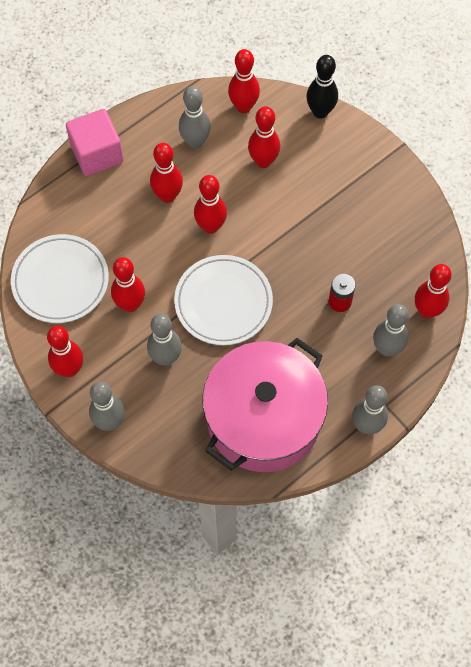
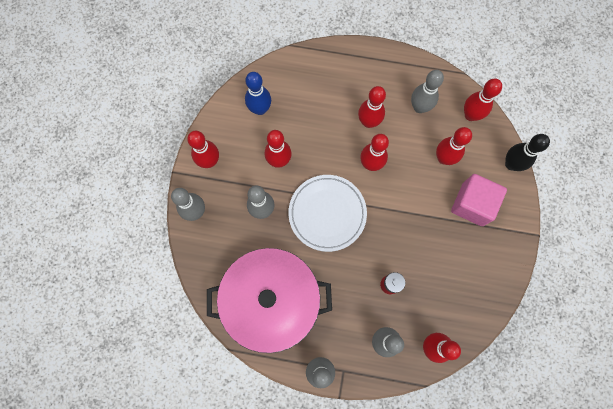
camera: 50 degrees right, 10 degrees up
white plate [11,234,109,323] -> blue bowling pin [245,72,271,115]
pink cube [66,109,123,176] -> pink cube moved to [451,174,507,226]

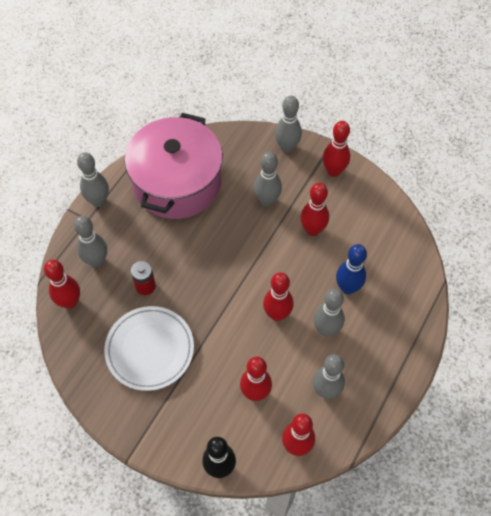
camera: 110 degrees right, 15 degrees down
blue bowling pin [245,72,271,115] -> blue bowling pin moved to [336,244,367,294]
white plate [288,175,367,252] -> white plate moved to [104,306,194,391]
red bowling pin [358,86,386,128] -> grey bowling pin [314,289,345,336]
pink cube [451,174,507,226] -> none

